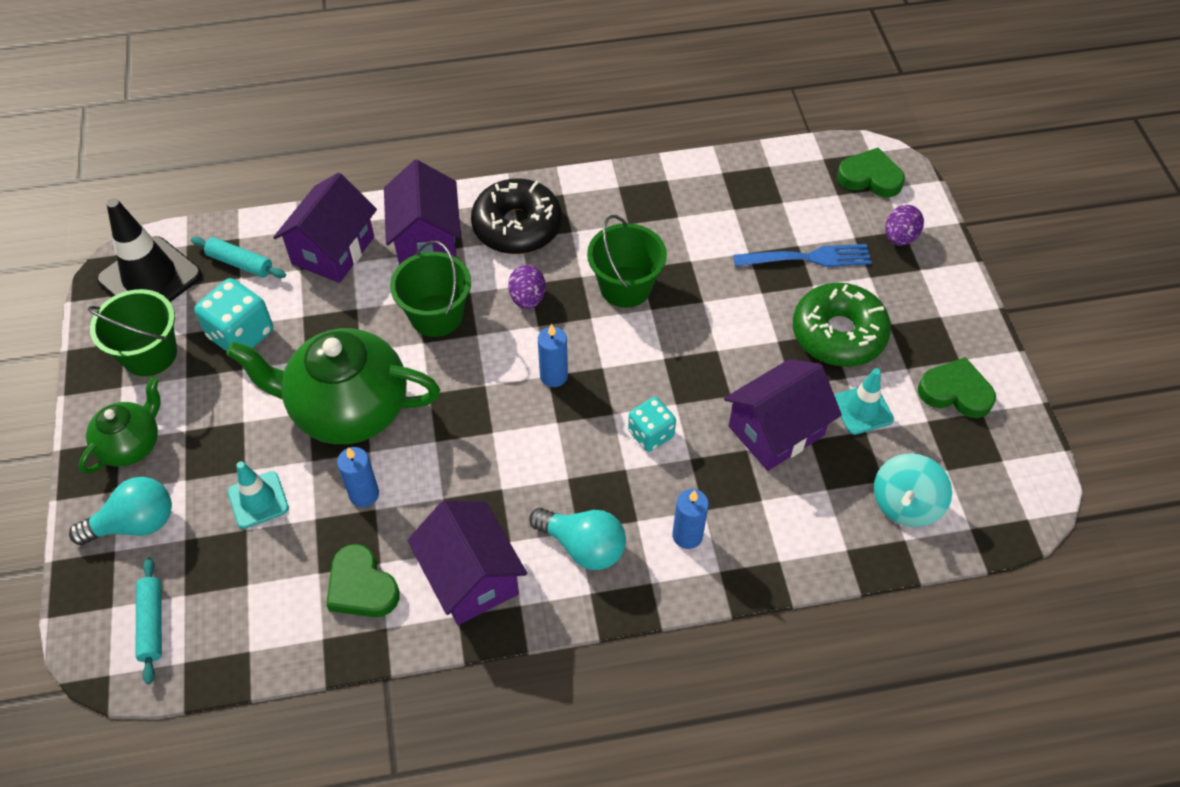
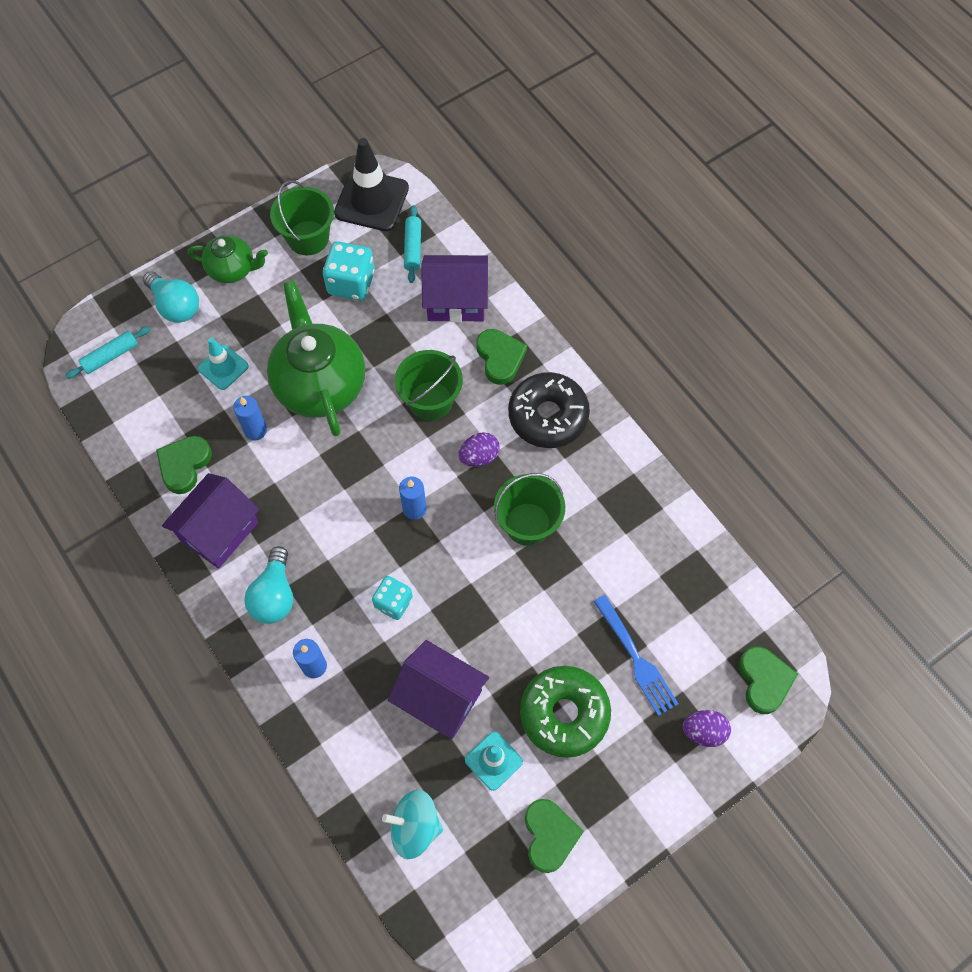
camera: 65 degrees right, 10 degrees up
purple house [384,160,461,265] -> green heart [476,329,527,385]

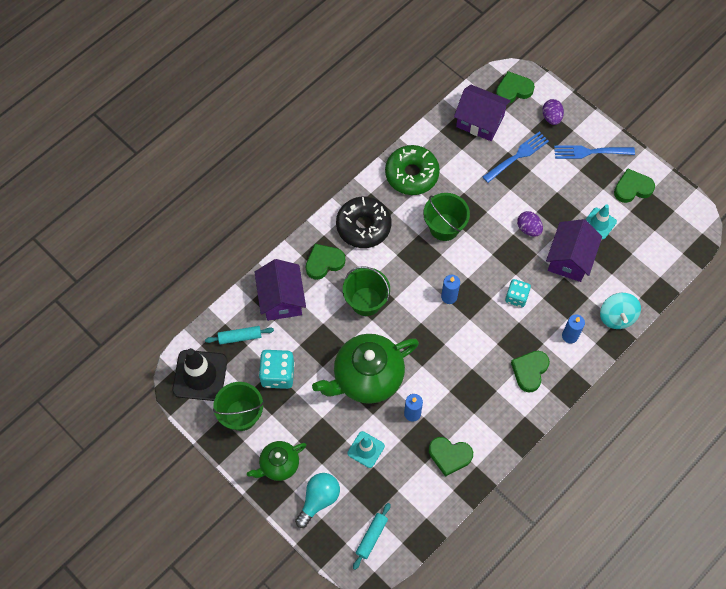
camera: 100 degrees left, 0 degrees up
turquoise rolling pin [65,326,151,379] -> turquoise rolling pin turned 75 degrees clockwise [353,503,391,570]
purple house [162,473,260,569] -> purple house moved to [454,85,511,141]
green teapot [188,235,268,283] -> green teapot turned 120 degrees counterclockwise [247,441,307,481]
turquoise light bulb [244,546,293,624] -> green heart [511,351,550,393]
turquoise spinning top [382,789,443,859] -> turquoise spinning top moved to [600,293,641,329]
purple egg [458,432,500,467] -> purple egg moved to [517,211,543,237]
green donut [520,666,611,758] -> green donut moved to [385,145,440,195]
none -> blue fork [554,145,635,159]

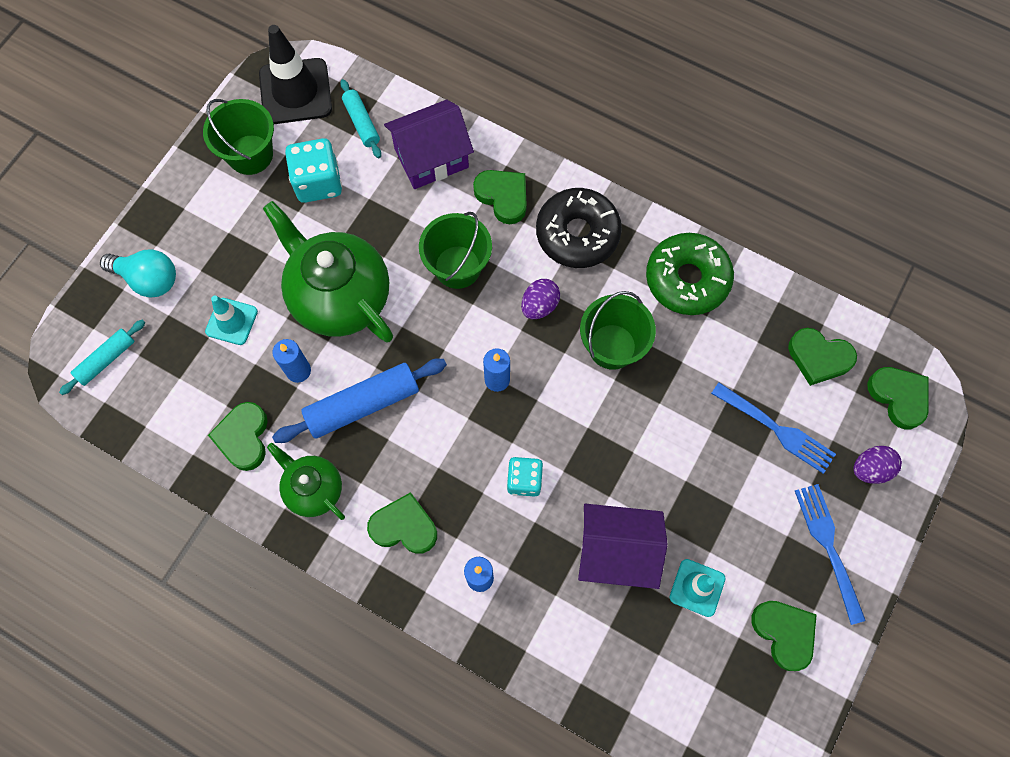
camera: 75 degrees right, 5 degrees up
green teapot [247,441,307,481] -> green teapot moved to [267,443,345,520]
turquoise rolling pin [353,503,391,570] -> turquoise rolling pin turned 60 degrees counterclockwise [59,319,145,395]
purple house [454,85,511,141] -> green heart [788,328,857,386]
purple egg [517,211,543,237] -> purple egg moved to [521,279,560,319]
turquoise spinning top [600,293,641,329] -> none
none -> blue rolling pin [272,359,447,443]

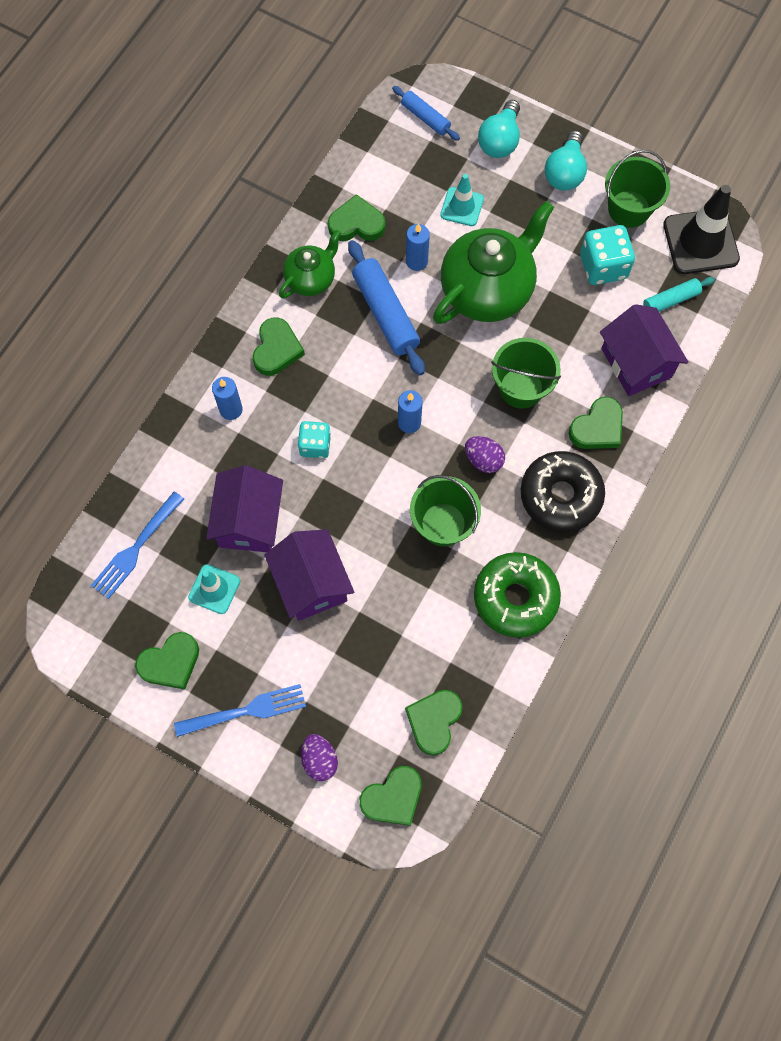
camera: 90 degrees right, 0 degrees up
turquoise rolling pin [59,319,145,395] -> blue rolling pin [392,86,460,141]
blue fork [711,383,836,474] -> blue fork moved to [91,492,184,599]
none -> purple house [264,529,354,621]
none -> turquoise light bulb [545,131,587,191]

